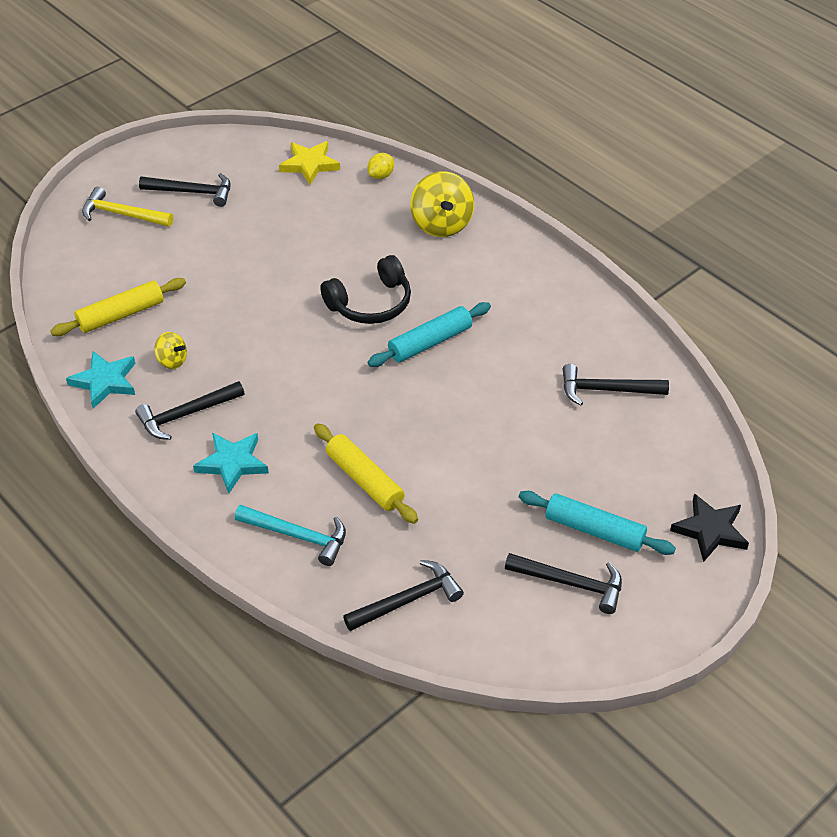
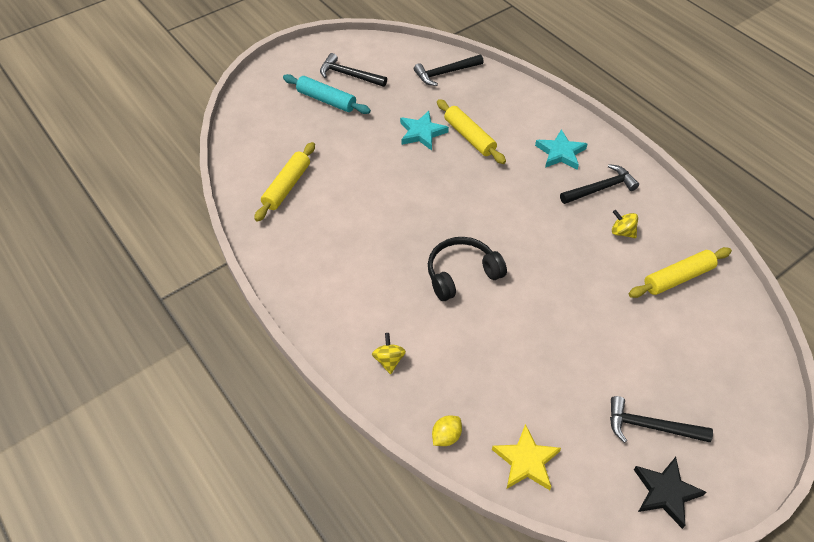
camera: 175 degrees left, 5 degrees up
turquoise star [66,351,136,409] -> turquoise star moved to [400,111,449,151]
yellow hammer [82,187,173,227] -> none
turquoise hammer [235,505,346,566] -> none
turquoise rolling pin [368,302,491,367] -> none
yellow spinning top [410,172,474,237] -> yellow spinning top [372,333,406,374], size x0.53
black hammer [563,364,669,406] -> yellow rolling pin [254,142,315,222]
black star [670,494,749,562] -> black star moved to [634,457,706,529]

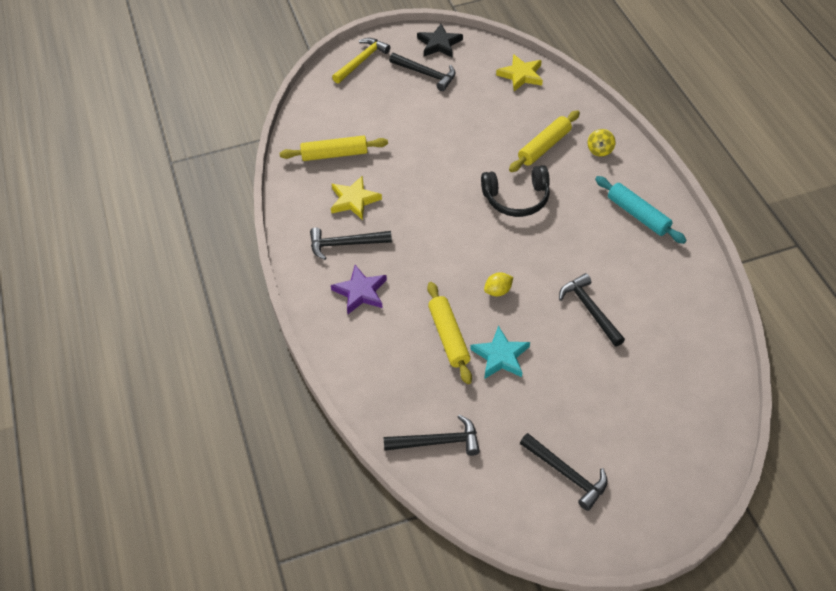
camera: 160 degrees left, 0 degrees up
yellow rolling pin [254,142,315,222] -> yellow rolling pin moved to [509,110,580,172]
turquoise rolling pin [283,74,371,114] -> turquoise rolling pin moved to [595,176,687,244]
yellow lemon [432,416,462,446] -> yellow lemon moved to [484,272,513,296]
turquoise star [535,129,587,170] -> purple star [331,265,387,314]
yellow spinning top [612,210,638,238] -> yellow star [331,175,382,220]
none -> yellow hammer [332,38,391,84]
none -> black hammer [559,273,625,347]

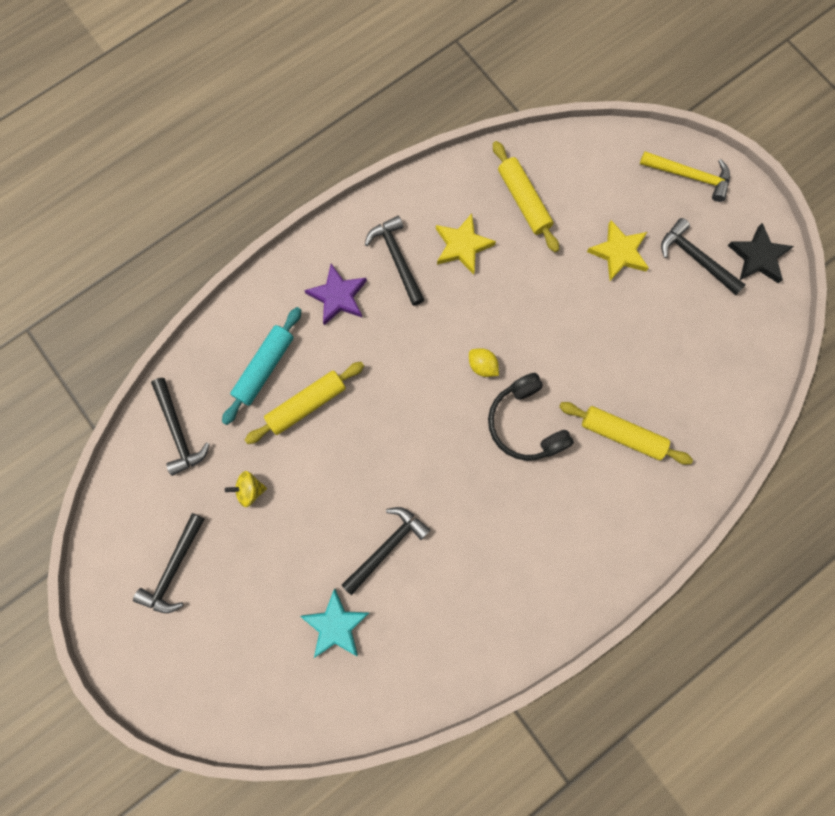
camera: 70 degrees right, 25 degrees up
black hammer [389,53,456,91] -> black hammer turned 120 degrees clockwise [661,218,746,295]
turquoise star [470,326,530,378] -> turquoise star moved to [300,589,370,658]
yellow lemon [484,272,513,296] -> yellow lemon moved to [469,348,499,377]
yellow star [496,54,543,91] -> yellow star moved to [587,220,649,281]
yellow spinning top [588,129,616,157] -> yellow spinning top moved to [225,471,267,507]
turquoise rolling pin [595,176,687,244] -> turquoise rolling pin moved to [222,307,301,425]

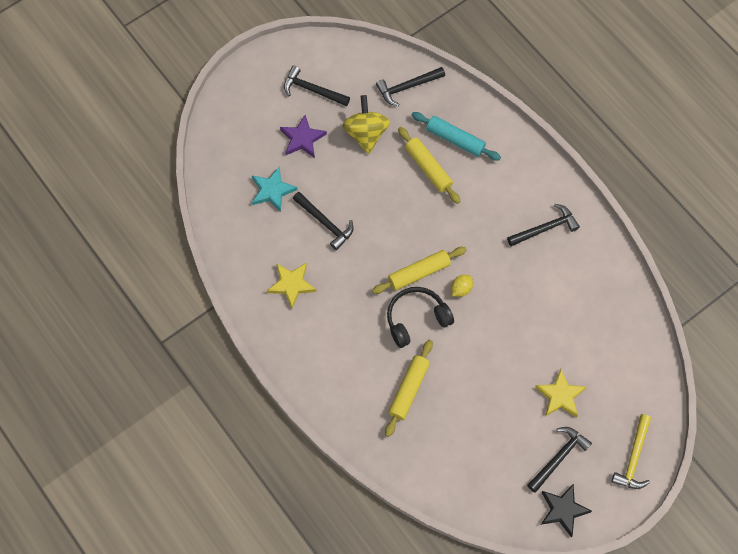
camera: 90 degrees right, 10 degrees down
yellow spinning top [225,471,267,507] -> yellow spinning top [342,95,390,154], size x1.90
purple star [304,264,367,325] -> purple star moved to [280,115,327,158]
yellow star [436,213,496,274] -> yellow star moved to [267,263,316,308]
yellow rolling pin [493,141,559,252] -> yellow rolling pin moved to [372,247,466,294]

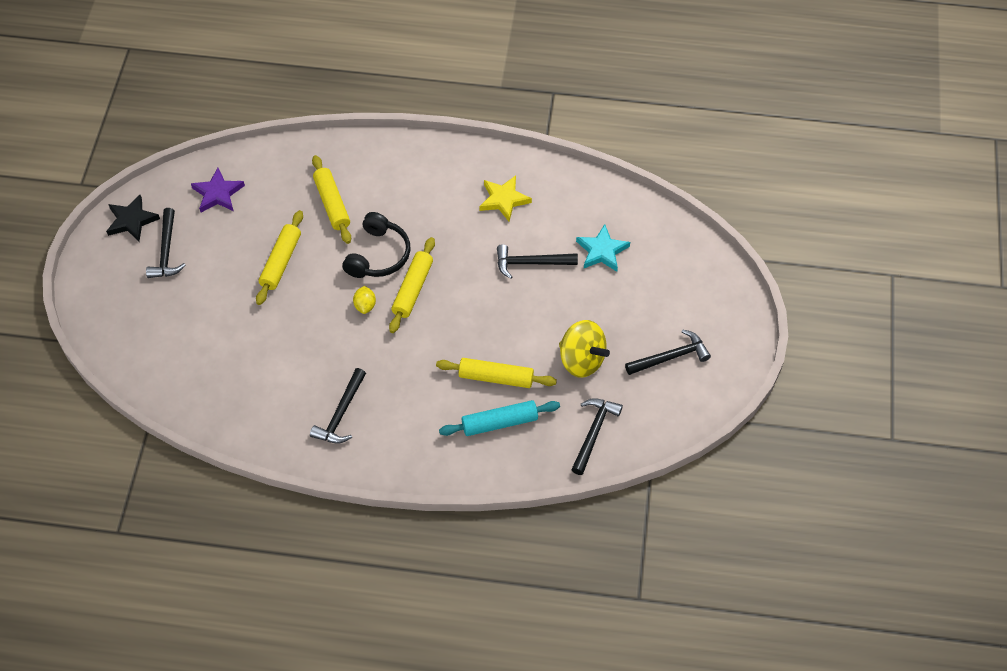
camera: 135 degrees right, 10 degrees down
purple star [280,115,327,158] -> purple star moved to [191,168,245,212]
yellow star [535,369,586,417] -> none
yellow hammer [611,414,651,489] -> none
none -> yellow rolling pin [256,210,303,305]

